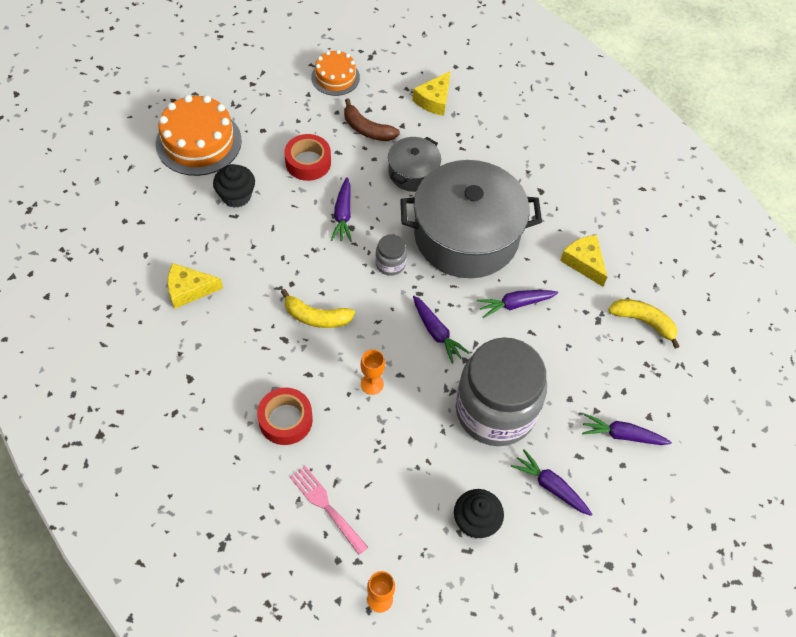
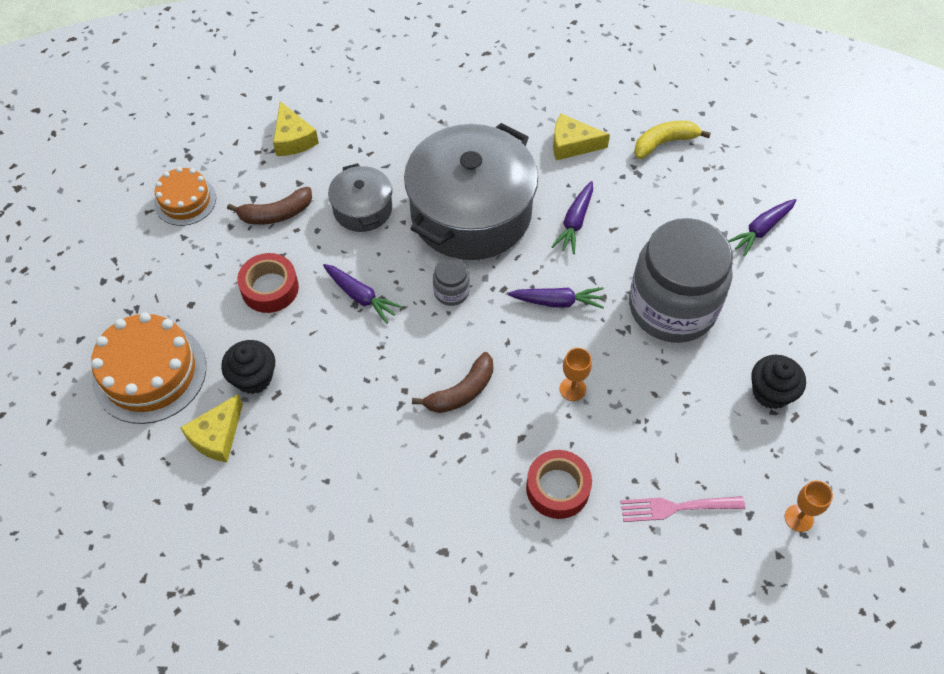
camera: 50 degrees left, 0 degrees up
yellow cheese [167,263,223,309] -> yellow cheese moved to [180,394,243,462]
yellow banana [281,289,355,328] -> brown banana [412,352,493,413]
purple carrot [511,449,592,516] -> none

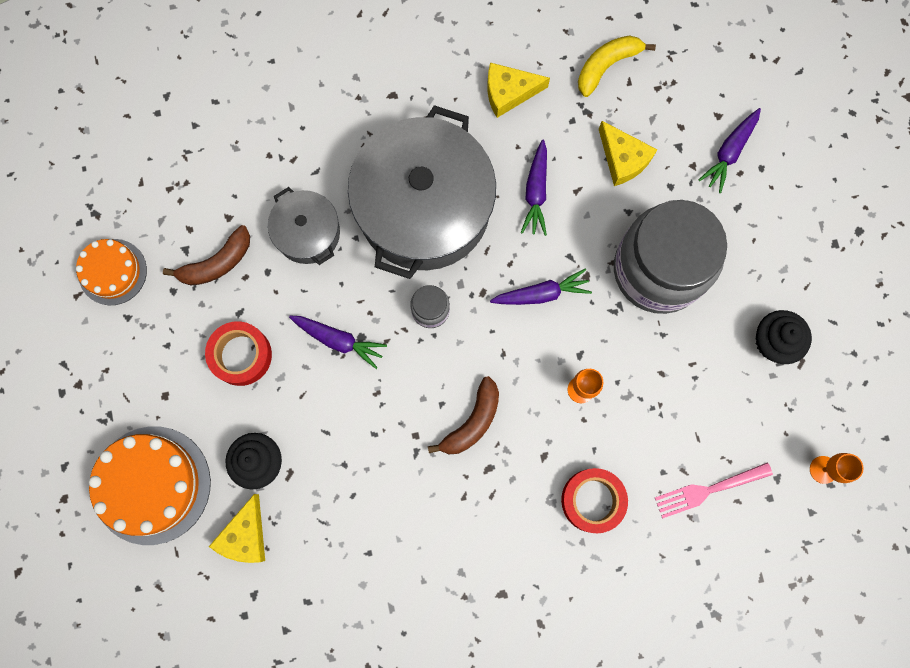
camera: 15 degrees left, 20 degrees up
yellow cheese [273,101,319,156] -> yellow cheese moved to [599,121,657,186]

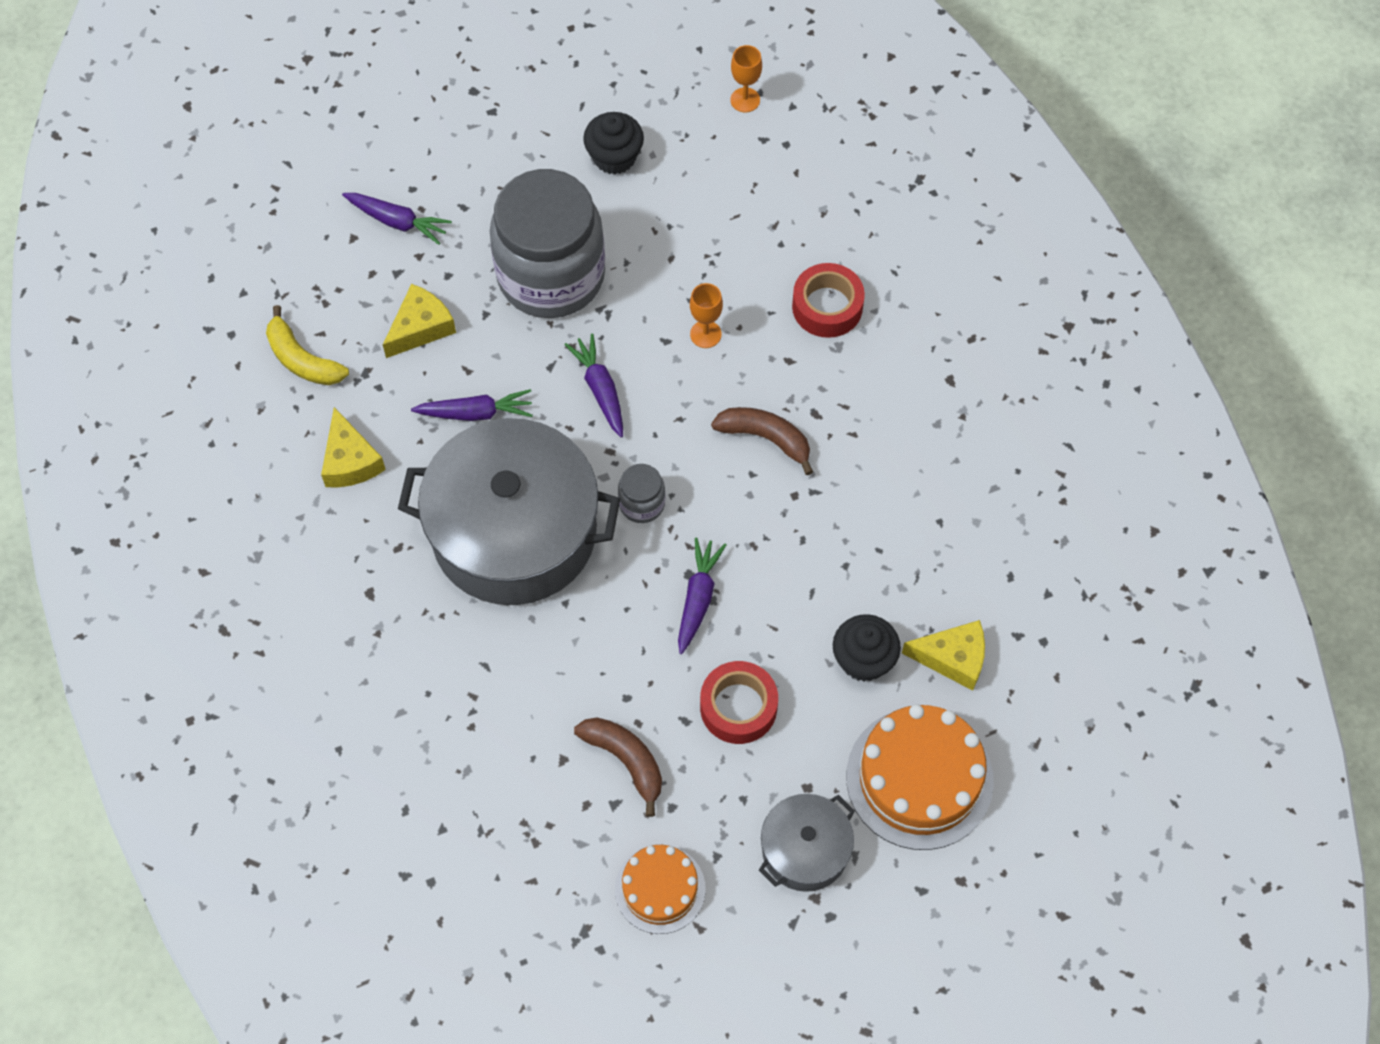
camera: 100 degrees left, 15 degrees down
grey pot [268,187,340,265] -> grey pot moved to [759,794,855,892]
pink fork [655,462,773,518] -> none

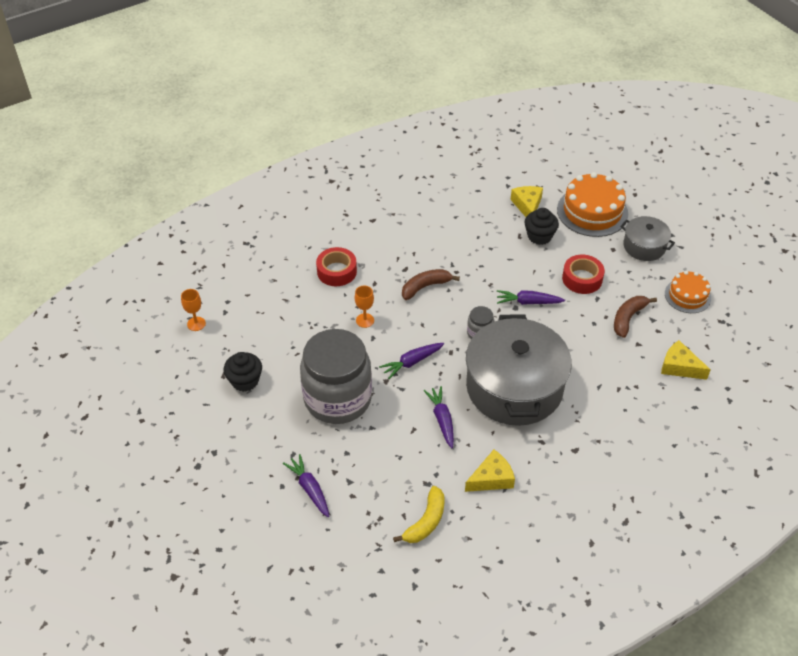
camera: 100 degrees left, 15 degrees down
purple carrot [342,193,452,245] -> purple carrot turned 45 degrees counterclockwise [283,454,329,517]
yellow cheese [383,284,456,358] -> yellow cheese moved to [661,340,711,380]
brown banana [711,407,813,475] -> brown banana turned 45 degrees clockwise [402,269,460,300]

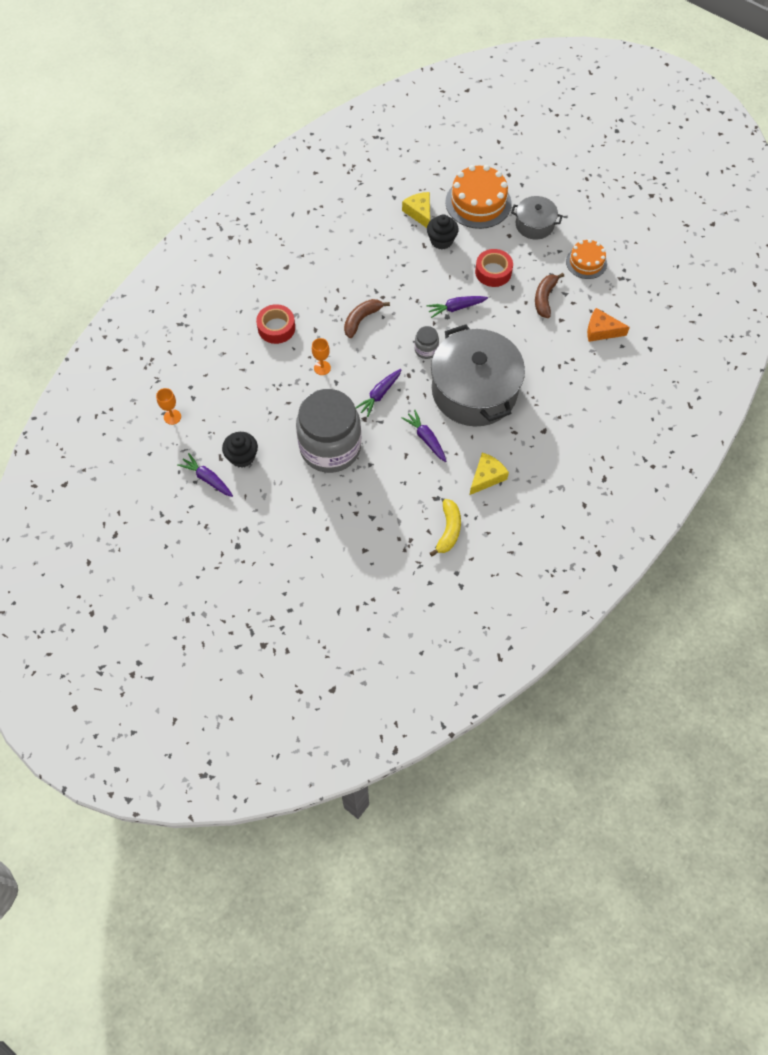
camera: 20 degrees left, 15 degrees up
purple carrot [283,454,329,517] -> purple carrot moved to [177,453,233,497]
yellow cheese [661,340,711,380] -> orange cheese [587,308,630,342]

